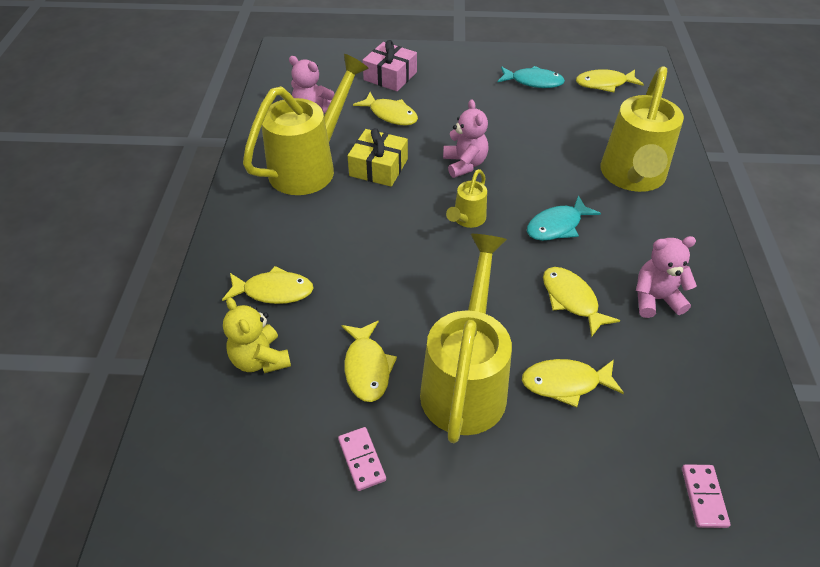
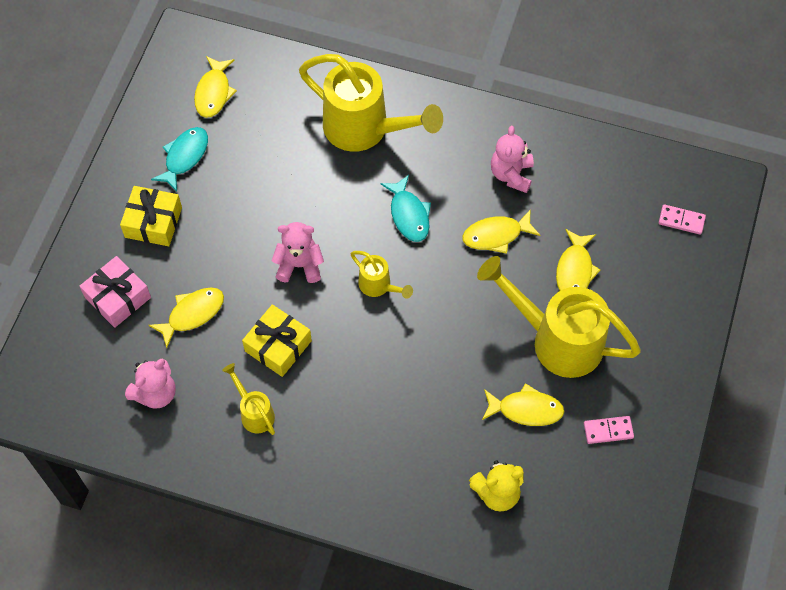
camera: 75 degrees left, 15 degrees up
yellow fish [222,266,314,304] -> none
yellow watering can [243,54,369,195] -> yellow watering can [222,363,275,435], size x0.47
none -> yellow gift [120,186,182,246]

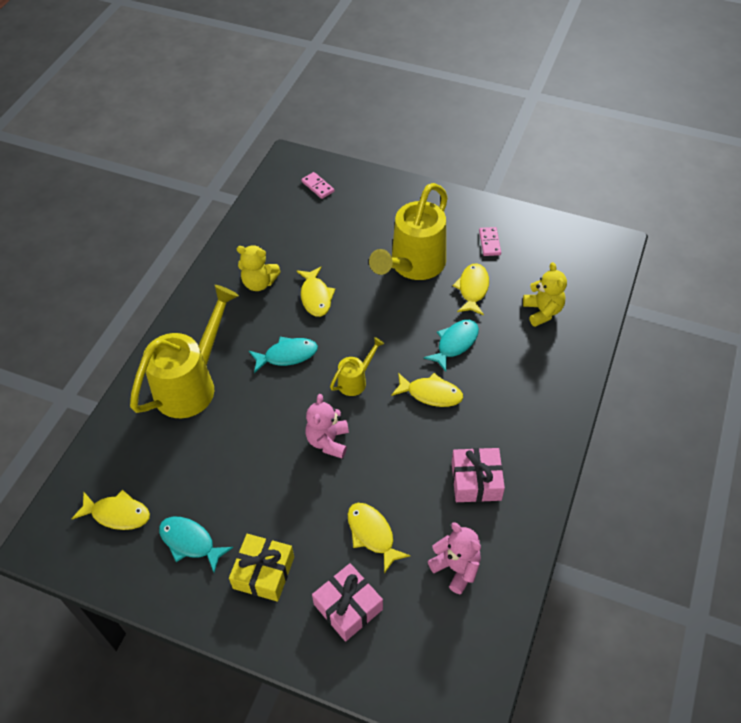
camera: 85 degrees left, 10 degrees down
yellow watering can [222,363,275,435] -> pink gift [452,448,505,502]
yellow gift [242,304,312,377] -> none
pink teddy bear [491,126,534,193] -> yellow teddy bear [237,245,281,291]
yellow fish [556,229,600,291] -> yellow fish moved to [391,373,463,407]
pink domino [659,204,706,235] -> pink domino turned 60 degrees counterclockwise [301,172,334,199]
none -> turquoise fish [424,320,479,372]

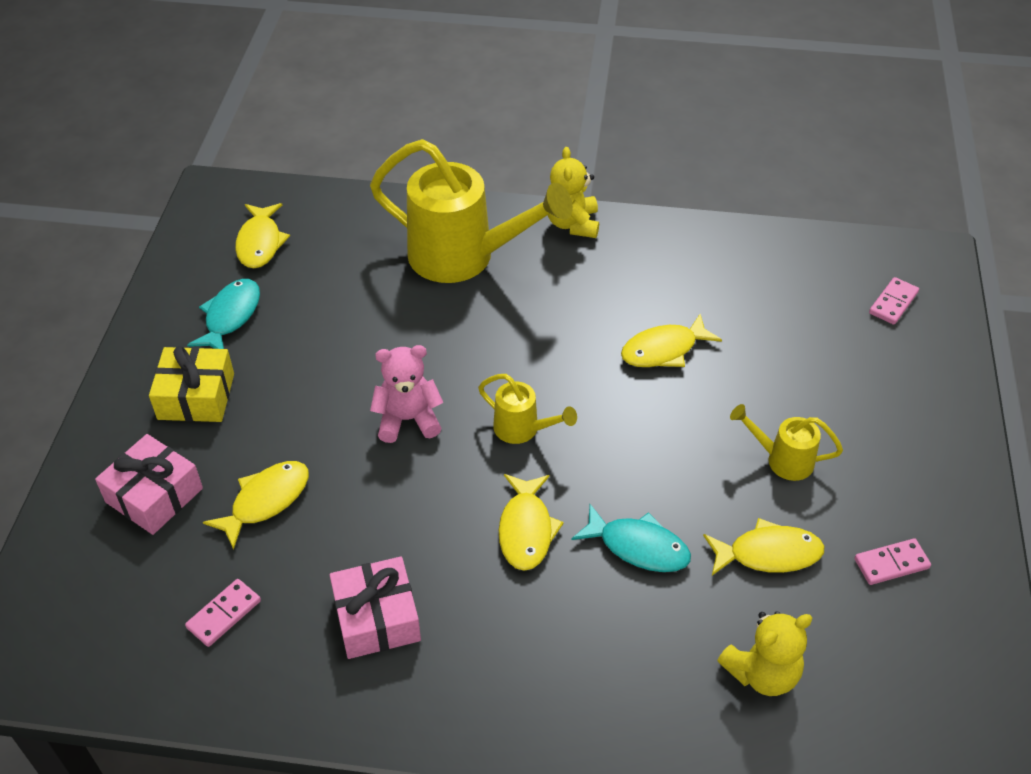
camera: 75 degrees right, 5 degrees down
yellow teddy bear [237,245,281,291] -> yellow teddy bear moved to [547,147,599,238]
turquoise fish [249,337,318,373] -> none
yellow watering can [369,183,448,280] -> yellow watering can [730,404,843,481], size x0.47
pink teddy bear [428,522,481,594] -> pink domino [185,579,261,647]

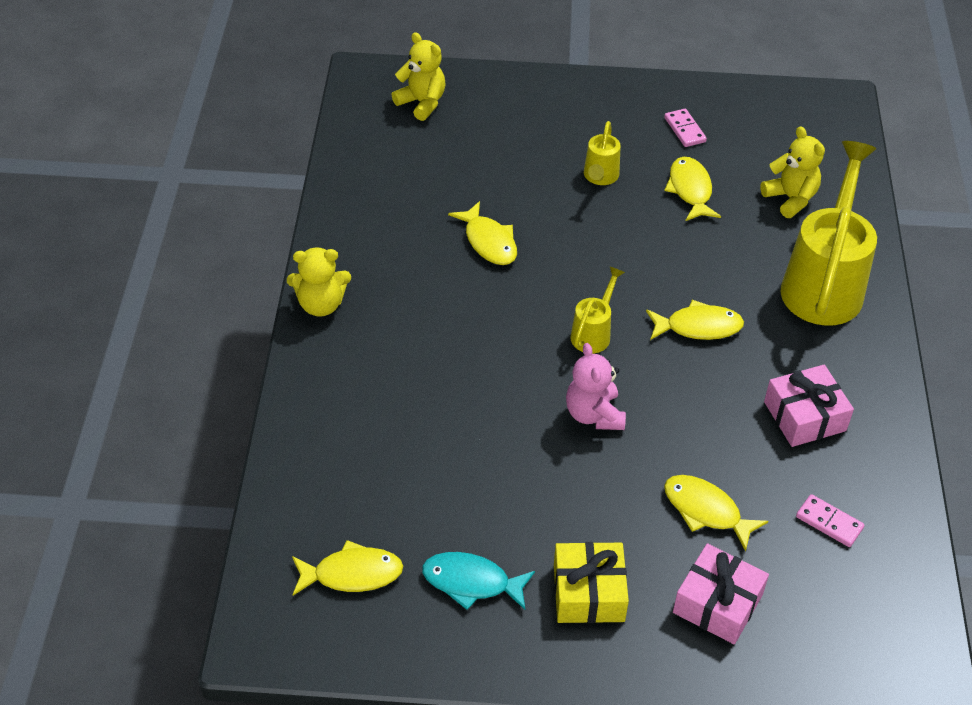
camera: 95 degrees left, 0 degrees up
yellow watering can [370,139,573,283] -> yellow watering can moved to [781,141,877,326]
turquoise fish [571,504,691,572] -> none
pink domino [869,277,919,325] -> yellow teddy bear [391,32,445,121]

